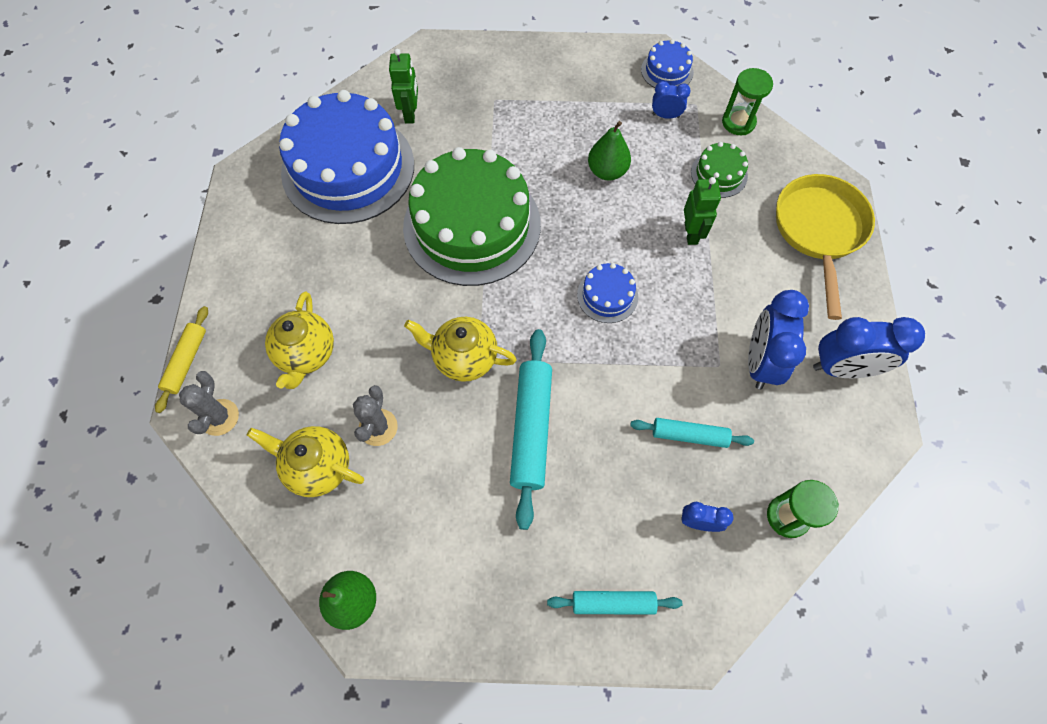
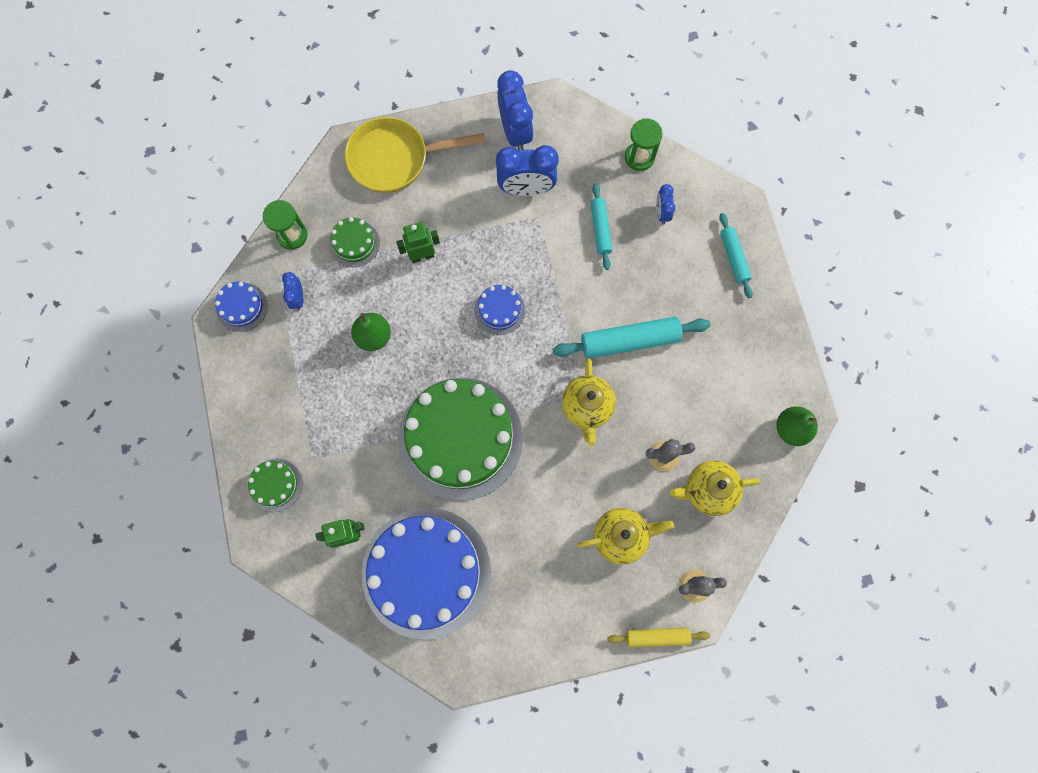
camera: 105 degrees left, 10 degrees up
yellow teapot [247,426,364,497] -> yellow teapot turned 75 degrees clockwise [670,460,760,516]
none -> green cake [248,458,302,512]

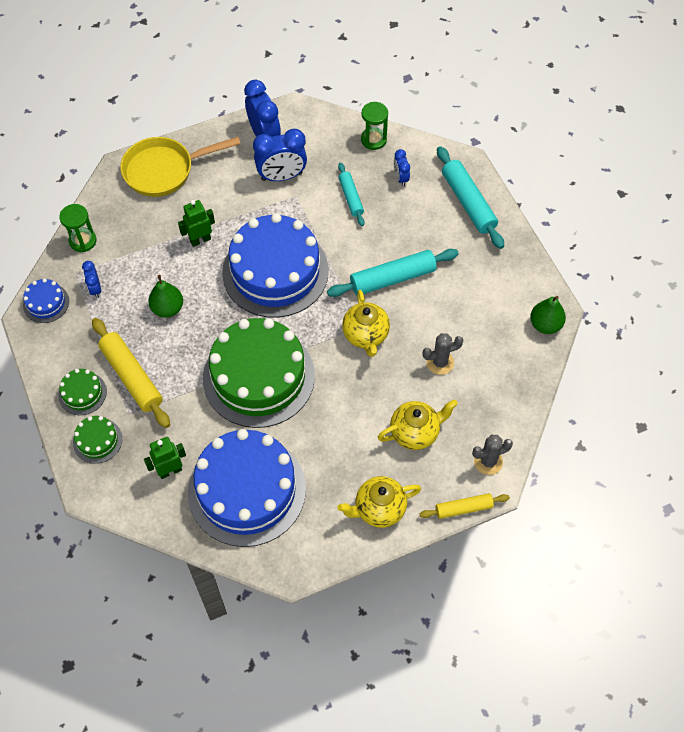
camera: 10 degrees left, 15 degrees down
green cake [330,217,380,267] -> green cake moved to [58,369,107,415]
blue cake [474,285,525,335] -> blue cake [222,213,329,318], size x2.35
yellow teapot [670,460,760,516] -> yellow teapot moved to [338,476,421,528]
turquoise rolling pin [719,213,753,298] -> turquoise rolling pin [437,146,504,249], size x1.68
none -> yellow rolling pin [92,318,170,428]

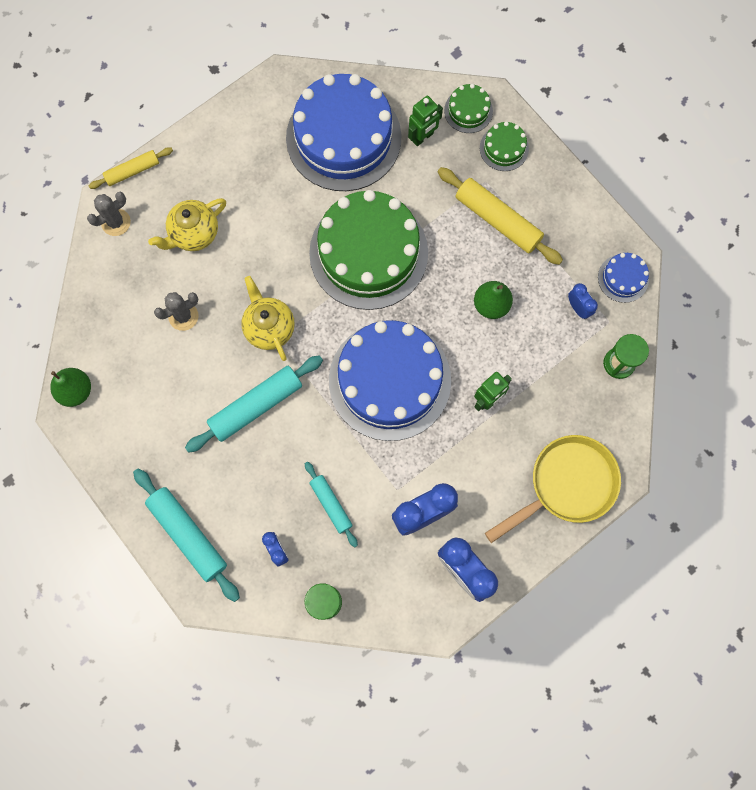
camera: 165 degrees right, 15 degrees up
green cake [58,369,107,415] -> green cake moved to [444,84,493,133]
yellow teapot [338,476,421,528] -> none

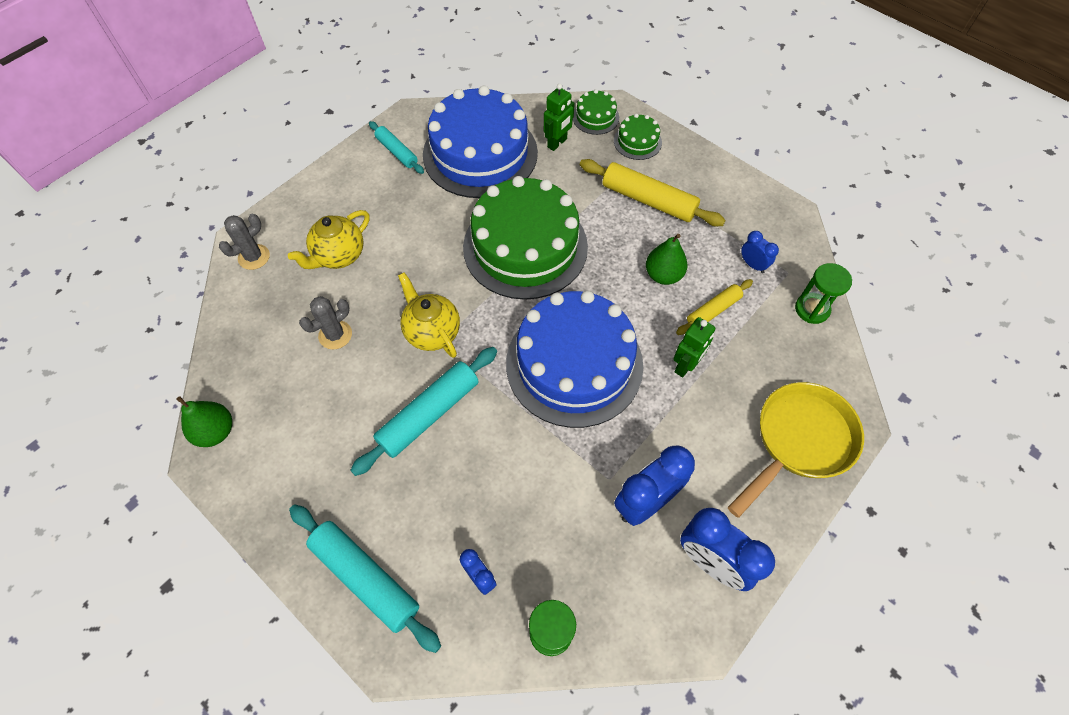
camera: 10 degrees left, 15 degrees down
yellow rolling pin [89,147,173,189] -> yellow rolling pin moved to [676,279,753,335]
turquoise rolling pin [305,462,358,547] -> turquoise rolling pin moved to [369,121,424,174]
blue cake [598,253,649,303] -> none

